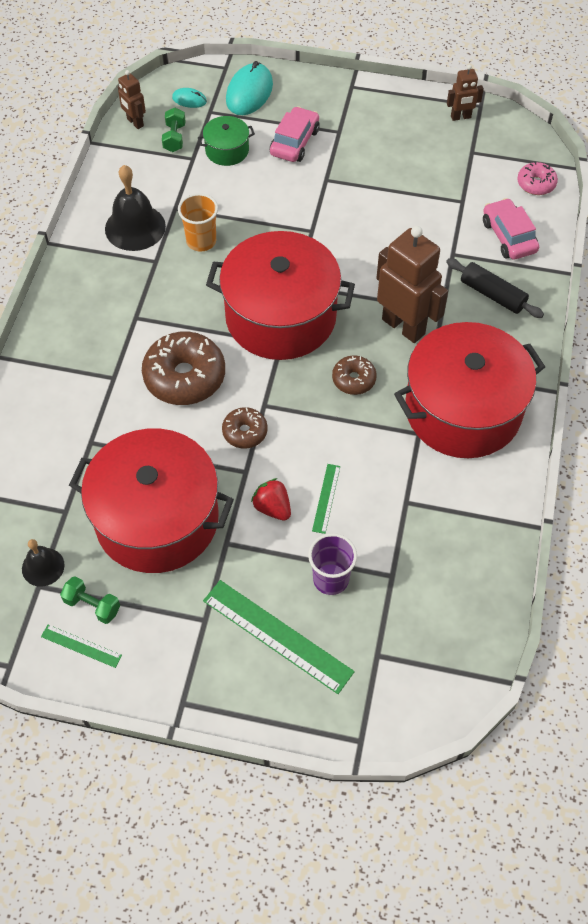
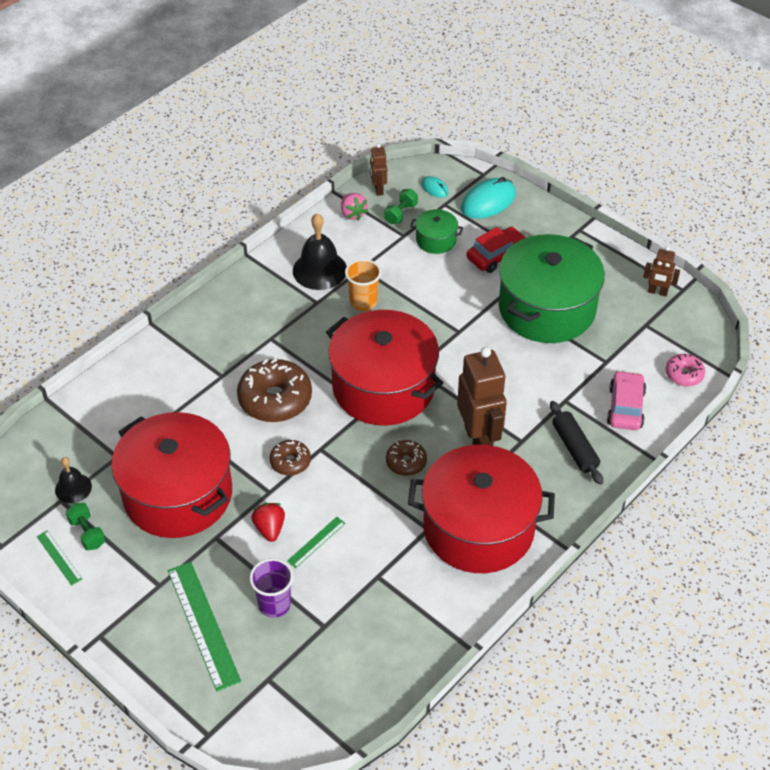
camera: 30 degrees right, 10 degrees down
pink car [270,106,320,162] -> red car [467,227,527,273]
none -> pink strawberry [341,193,368,221]
none -> green pot [499,234,605,343]

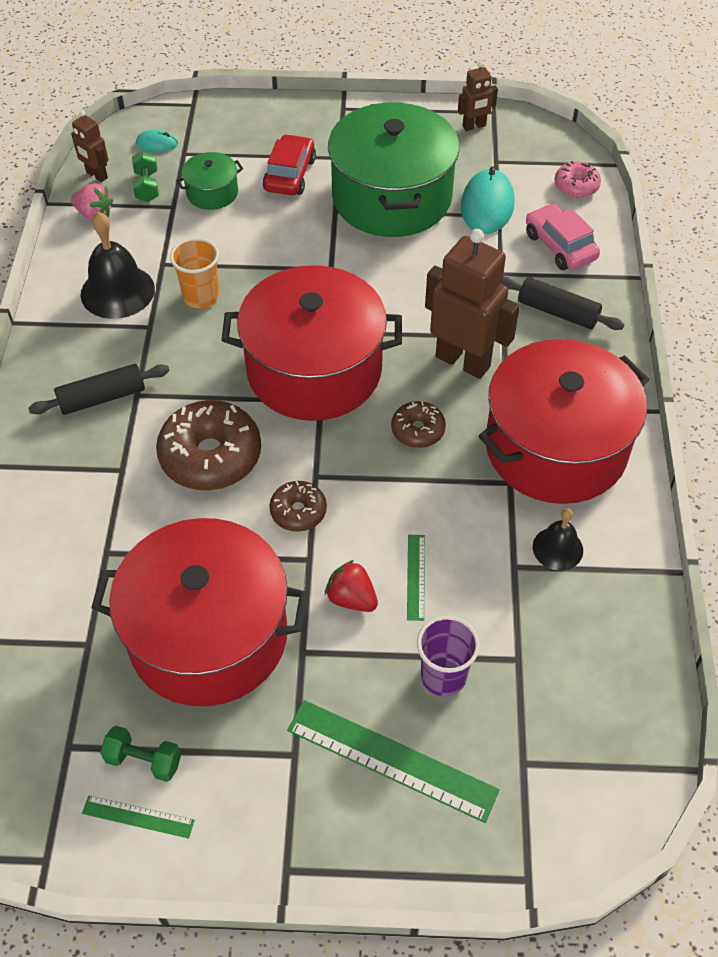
camera: 40 degrees left, 5 degrees up
black bell [55,457,92,503] -> black bell moved to [533,508,583,571]
turquoise mouse [461,177,516,219] -> turquoise mouse moved to [461,166,514,234]
none -> black rolling pin [28,364,169,415]

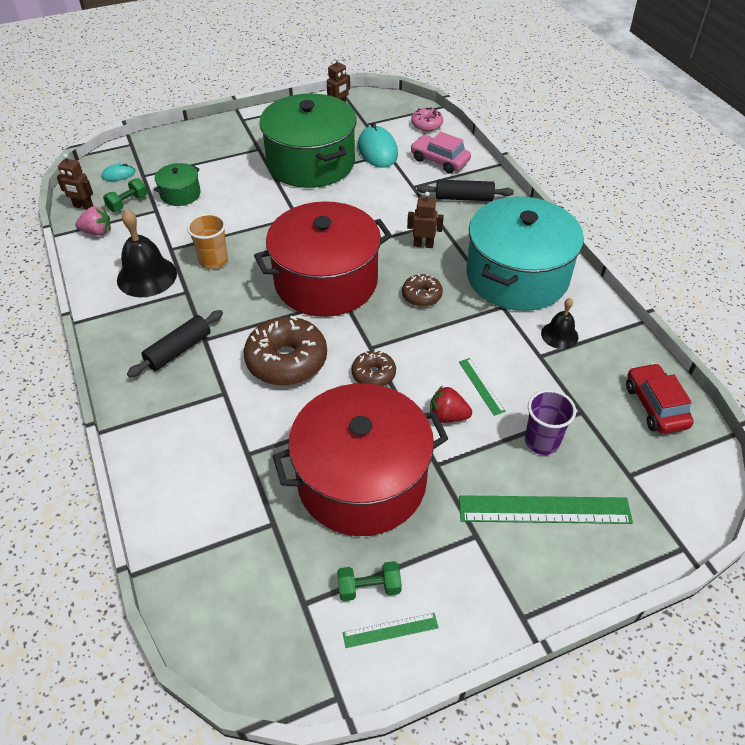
camera: 25 degrees left, 5 degrees down
green dumbbell [132,151,159,202] -> green dumbbell turned 75 degrees clockwise [103,178,147,212]
red car [263,134,316,195] -> red car moved to [626,363,694,434]
brown robot [425,229,520,379] -> brown robot [407,192,444,248], size x0.50
red pot [479,339,650,504] -> turquoise pot [466,197,584,311]

